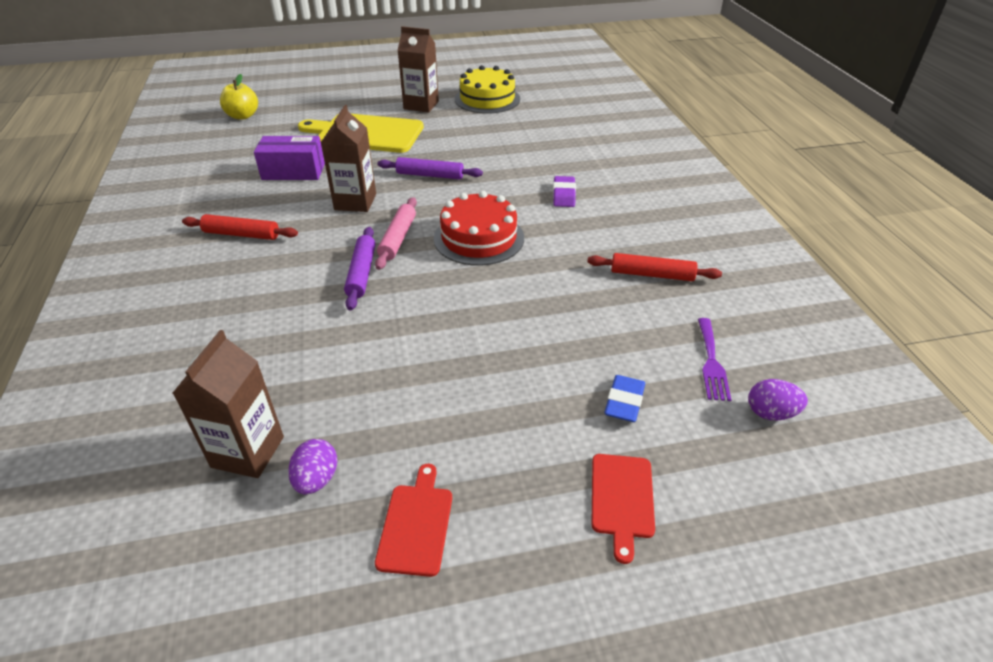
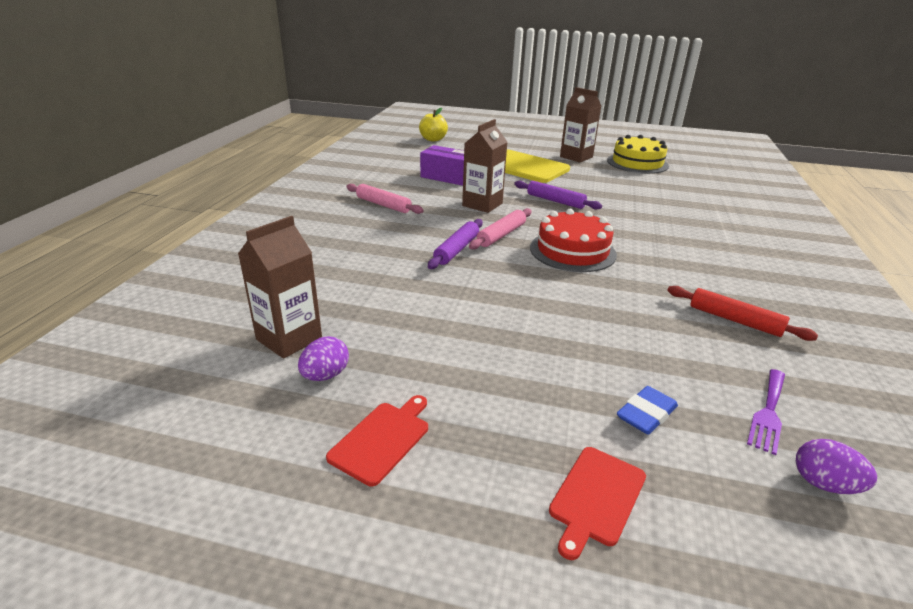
camera: 25 degrees right, 10 degrees down
red rolling pin [182,214,298,240] -> pink rolling pin [346,184,424,214]
purple eraser [553,176,576,207] -> none

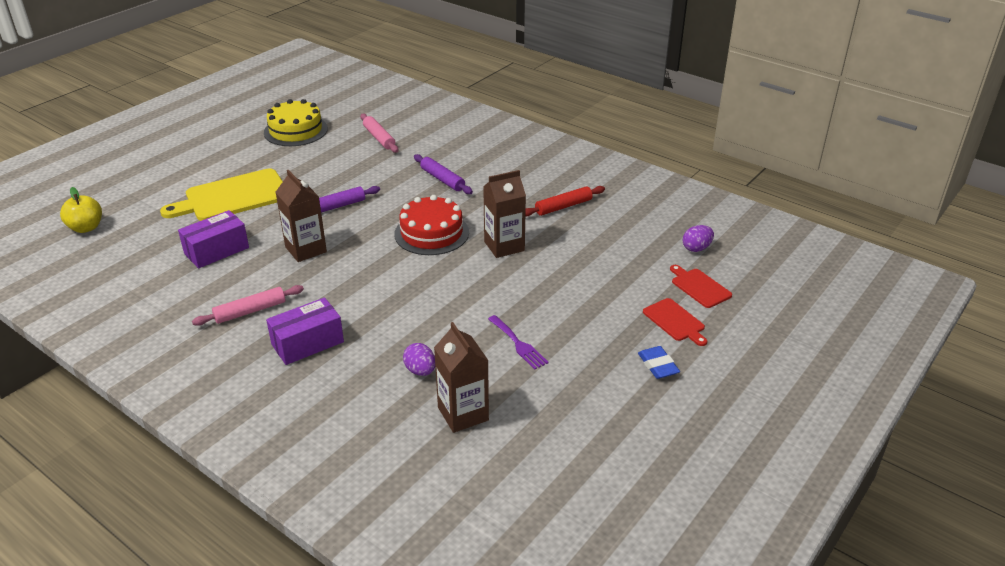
camera: 65 degrees left, 5 degrees up
purple egg [298,336,349,381] -> purple egg moved to [403,343,435,376]
red cutting board [326,395,428,486] -> red cutting board moved to [670,265,732,308]
purple rolling pin [428,219,483,269] -> purple rolling pin moved to [414,154,473,194]
pink rolling pin [469,208,532,250] -> pink rolling pin moved to [360,114,398,153]
brown carton [560,87,601,163] -> brown carton moved to [483,170,526,258]
blue eraser [617,386,678,435] -> blue eraser moved to [638,346,680,379]
purple fork [747,369,785,455] -> purple fork moved to [488,315,549,369]
none -> purple box [266,297,344,365]

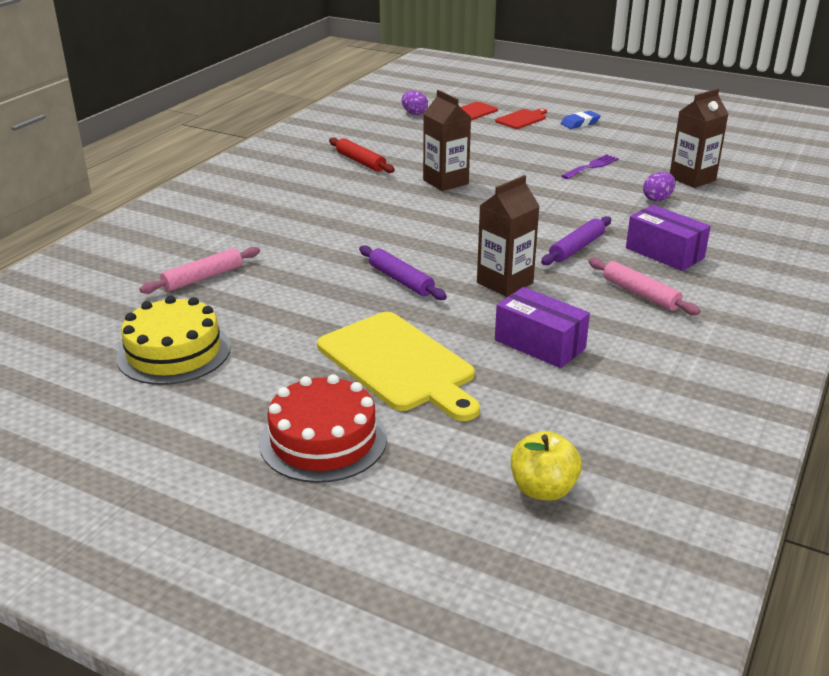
camera: 100 degrees left, 5 degrees down
red cake [394,195,469,255] -> red cake moved to [259,374,387,483]
purple rolling pin [414,154,473,194] -> purple rolling pin moved to [541,216,611,265]

